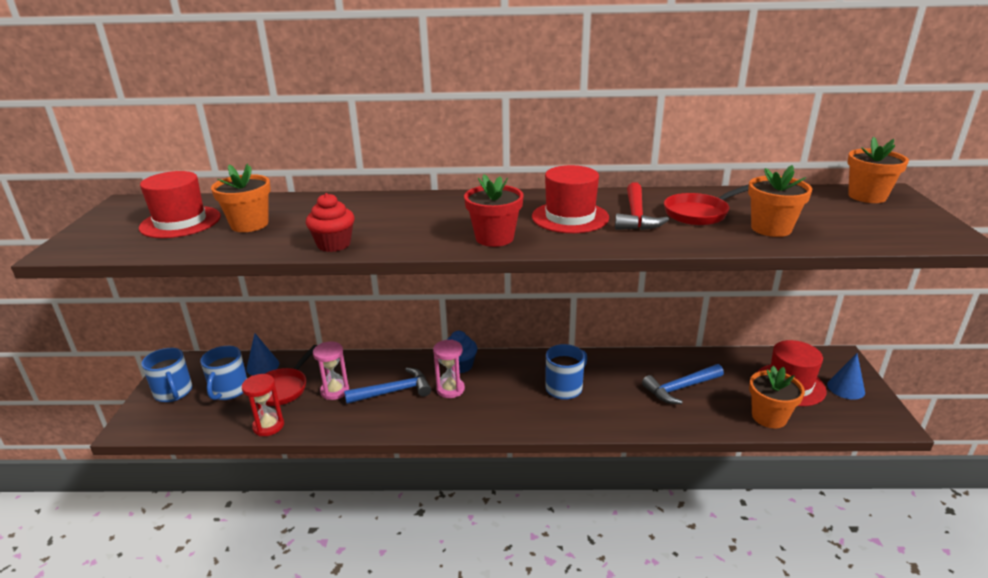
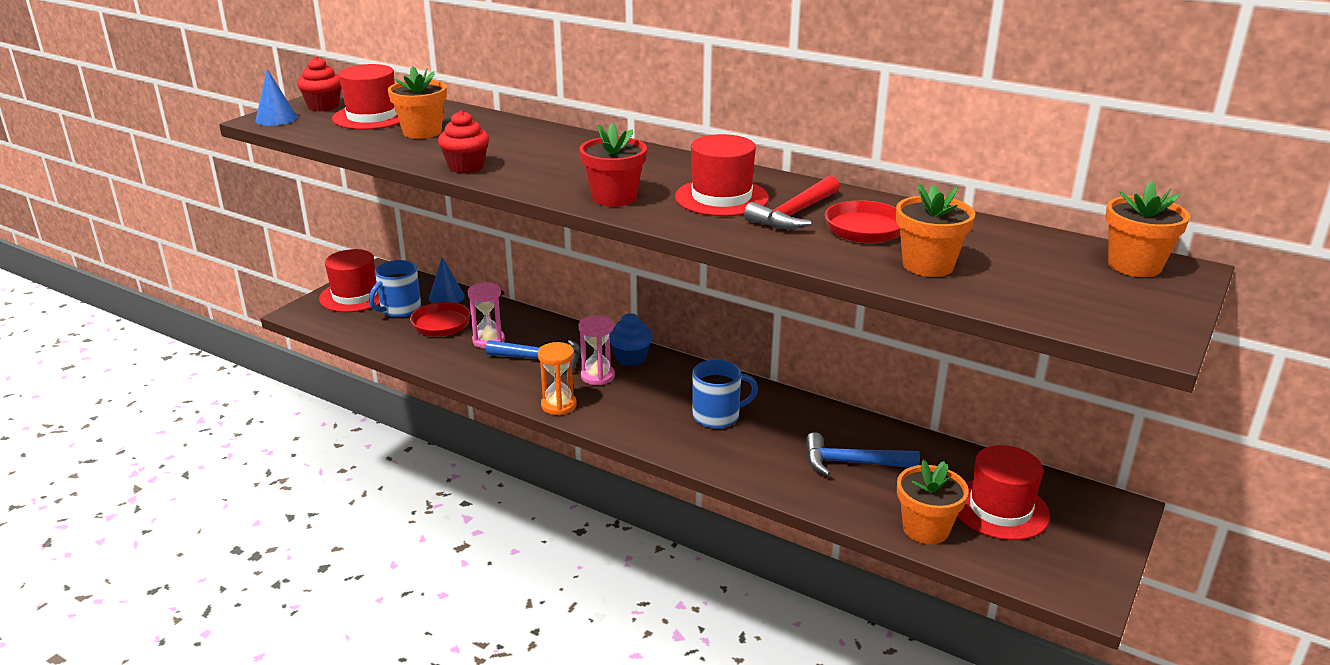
camera: 30 degrees right, 0 degrees up
blue mug [141,348,192,402] -> red hat [319,249,380,312]
red hourglass [242,374,284,436] -> none
blue cone [827,353,865,400] -> blue cone moved to [255,69,297,126]
none -> red cupcake [297,57,341,112]
none -> orange hourglass [538,342,577,415]

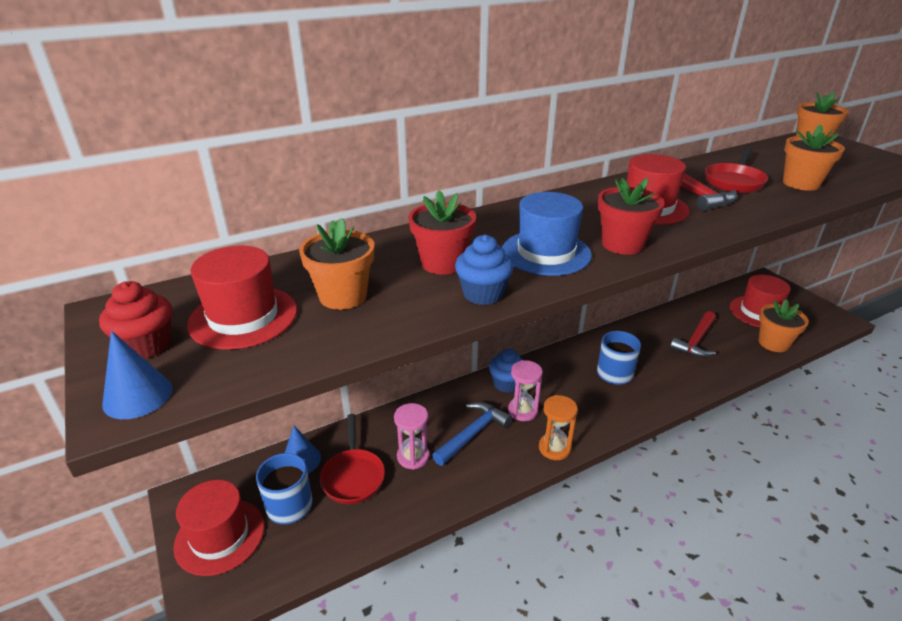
camera: 60 degrees left, 5 degrees up
blue mug [369,260,421,317] -> blue mug turned 135 degrees counterclockwise [256,453,313,524]
red cupcake [438,110,489,173] -> blue cupcake [455,235,514,305]
blue hammer [806,432,920,476] -> red hammer [670,311,716,358]
none -> red flower pot [408,190,476,275]
none -> blue hat [502,192,592,276]

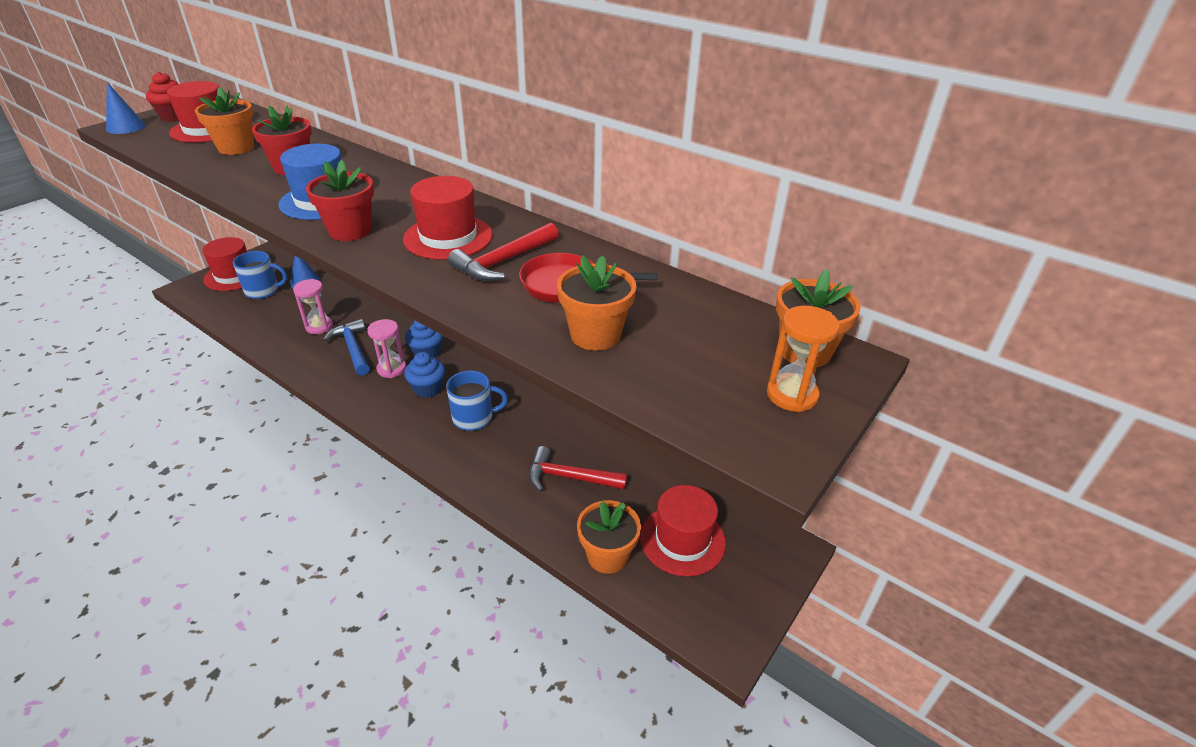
camera: 65 degrees right, 5 degrees up
red pan [320,414,385,504] -> none
blue hammer [432,402,512,466] -> blue hammer turned 135 degrees counterclockwise [323,319,370,376]
blue cupcake [455,235,514,305] -> blue cupcake moved to [404,352,445,398]
orange hourglass [539,395,578,460] -> orange hourglass moved to [767,306,840,412]

